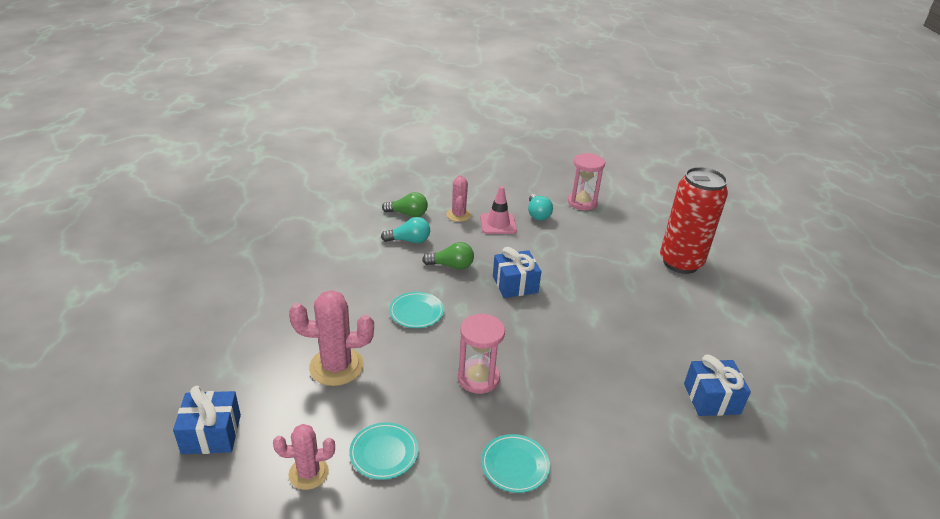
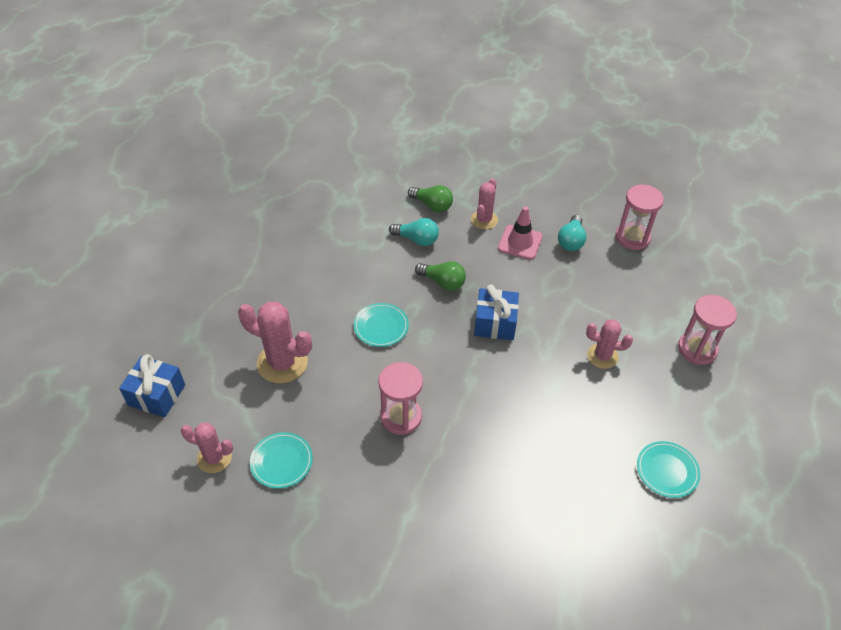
camera: 25 degrees right, 15 degrees up
turquoise plate [481,434,550,493] -> turquoise plate moved to [637,441,700,498]
red can [660,167,728,274] -> pink hourglass [678,295,737,365]
blue gift [684,354,751,416] -> none
none -> pink cactus [586,319,633,369]

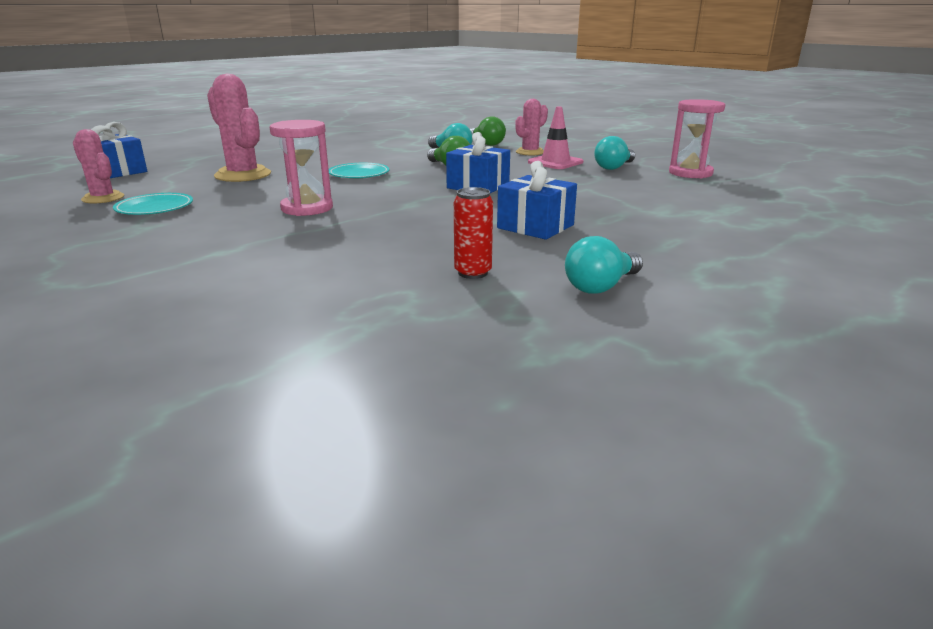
camera: 25 degrees right, 25 degrees down
pink cactus [586,319,633,369] -> none
turquoise plate [637,441,700,498] -> turquoise light bulb [565,236,643,294]
pink hourglass [678,295,737,365] -> none
none -> red can [454,187,493,279]
none -> blue gift [497,161,577,240]

